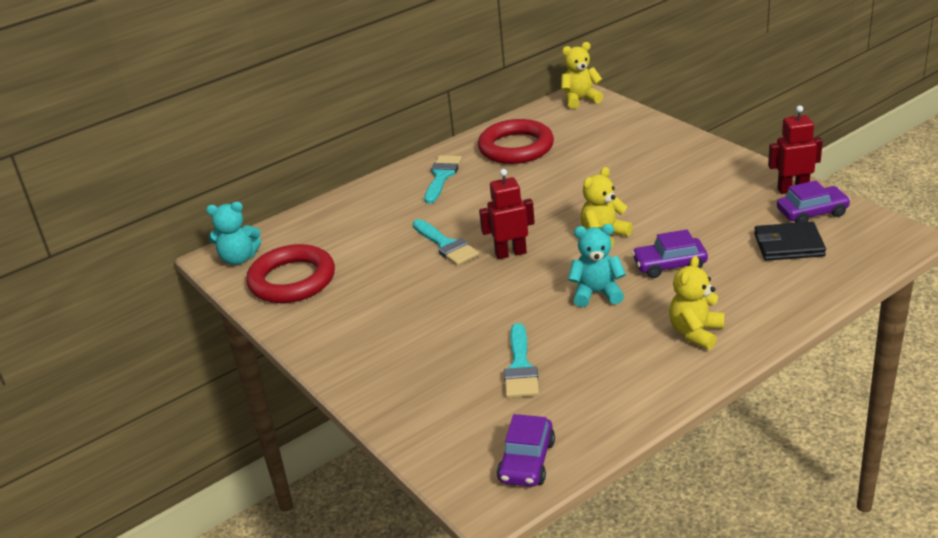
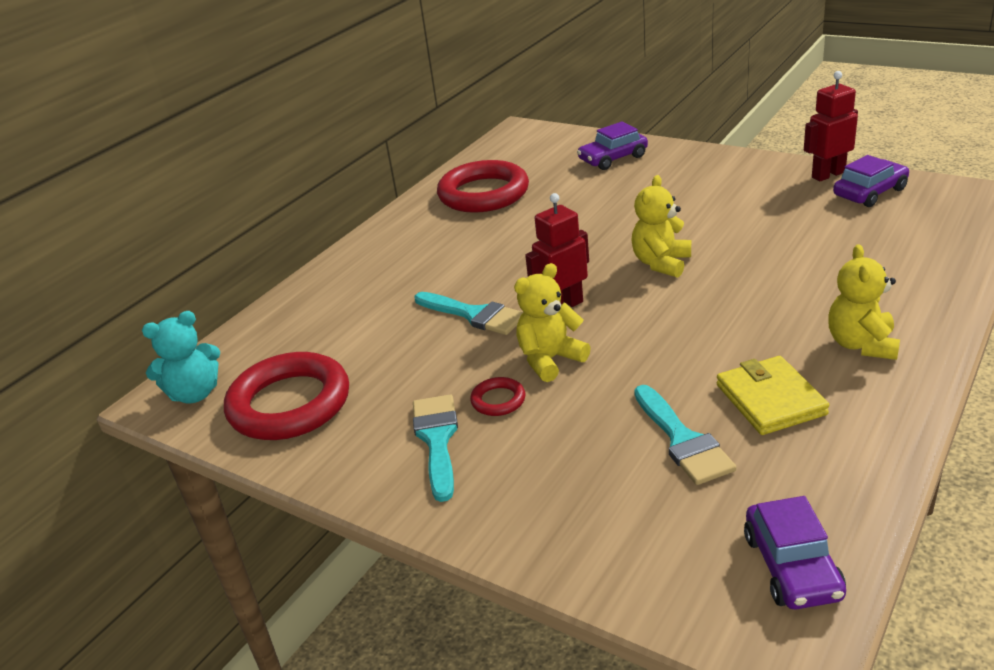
camera: 20 degrees left, 0 degrees up
turquoise brush [424,155,462,204] -> turquoise brush moved to [413,395,458,502]
yellow teddy bear [561,42,603,109] -> yellow teddy bear moved to [514,263,591,382]
turquoise teddy bear [568,224,626,307] -> none
purple car [632,229,708,278] -> purple car moved to [577,122,648,170]
black wallet [754,222,826,261] -> none
none -> red ring [470,377,526,416]
none -> yellow wallet [717,356,829,435]

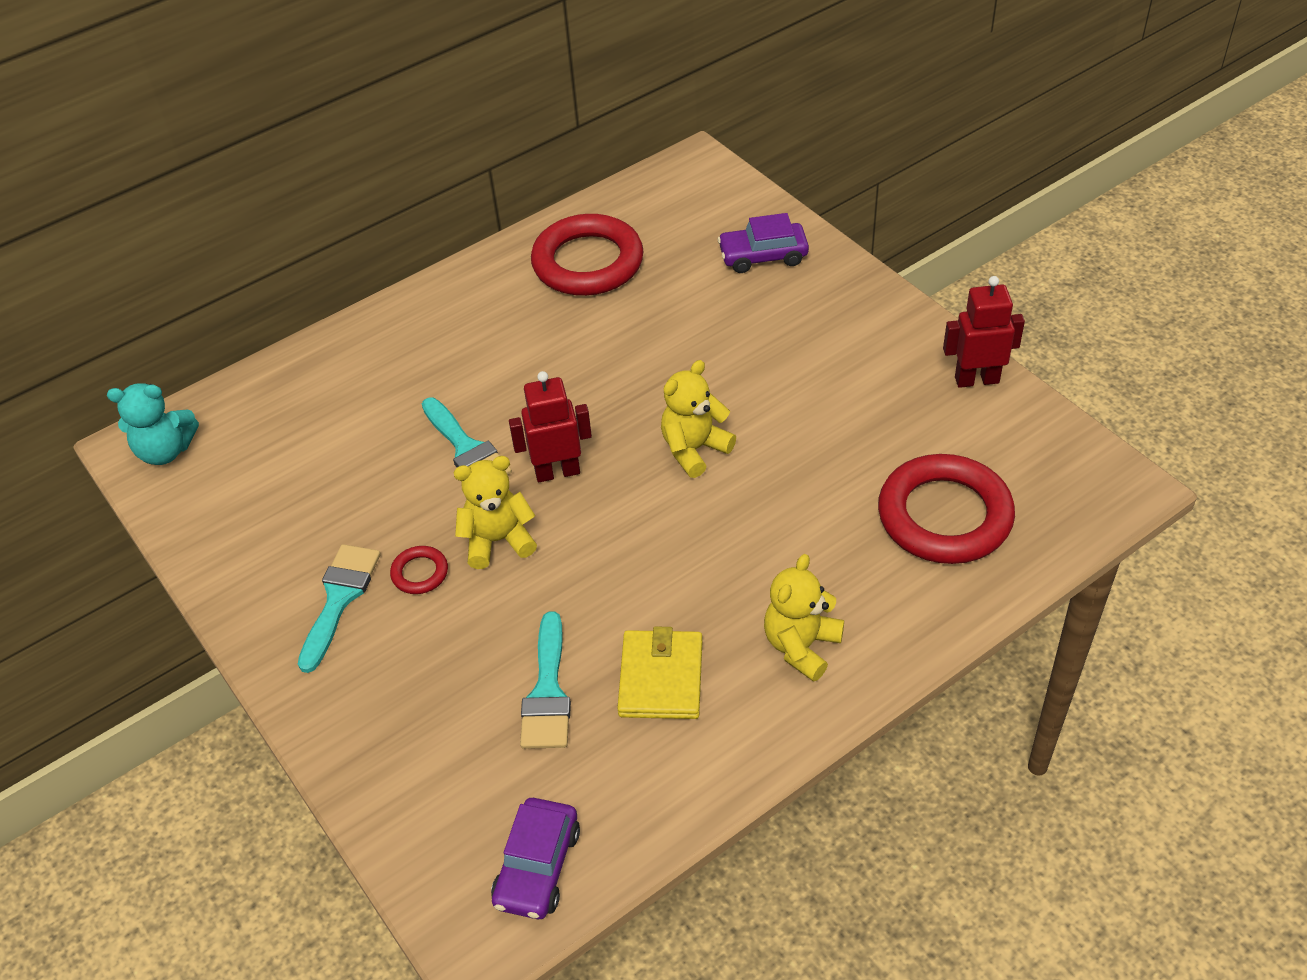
camera: 20 degrees right, 15 degrees up
red ring [224,352,349,440] -> red ring moved to [878,454,1015,564]
purple car [833,155,909,207] -> none

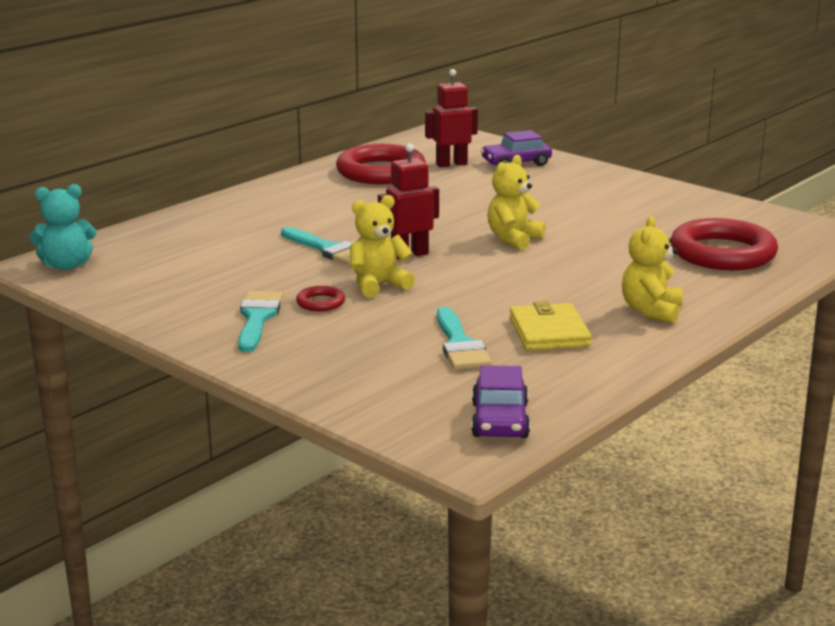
camera: 15 degrees left, 25 degrees down
red robot [943,276,1025,388] -> red robot moved to [425,69,478,167]

